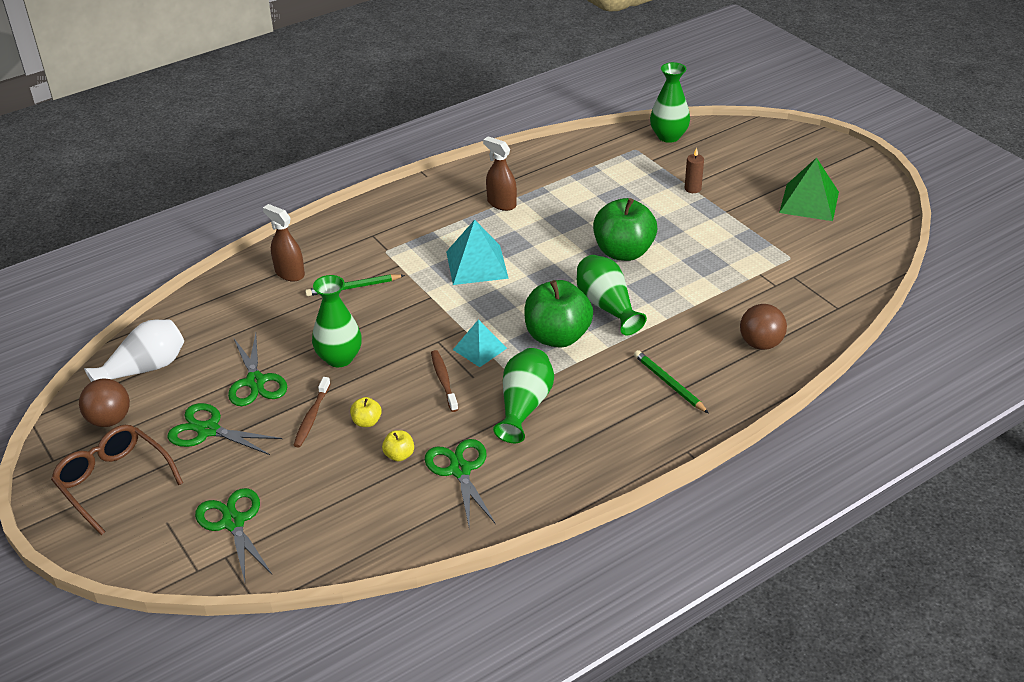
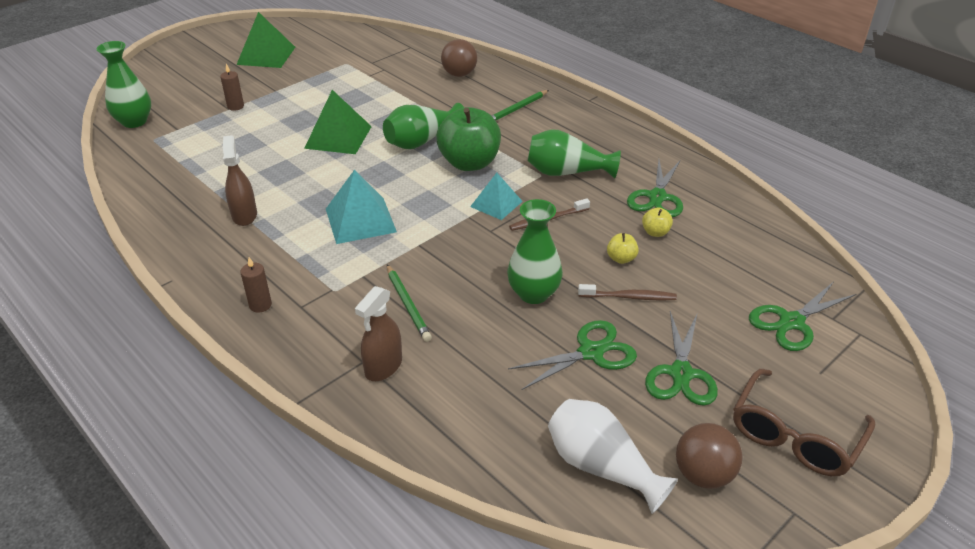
camera: 100 degrees left, 0 degrees up
green scissors [425,439,496,526] -> green scissors turned 45 degrees counterclockwise [627,160,683,217]
brown spray bottle [483,136,517,211] -> brown spray bottle turned 135 degrees clockwise [223,135,257,226]
green apple [593,198,657,261] -> green pyramid [304,90,372,154]
none -> brown candle [241,257,272,313]

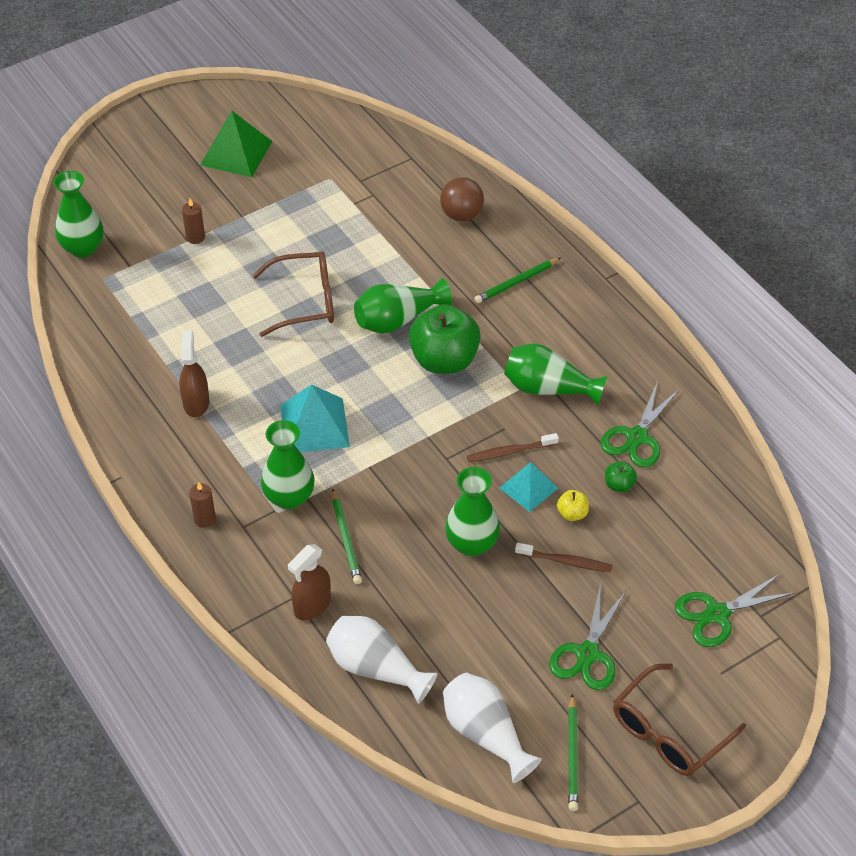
camera: 10 degrees right, 10 degrees up
green pyramid [304,90,372,154] -> brown glasses [252,251,334,337]
turquoise pyramid [470,173,523,220] -> turquoise pyramid moved to [499,462,558,512]
green scissors [508,320,637,390] -> none
yellow apple [642,208,673,237] -> green apple [605,461,637,492]
brown ball [676,423,743,489] -> green pencil [568,693,578,811]
none -> green vase [261,420,315,510]
none -> white vase [326,616,438,704]

